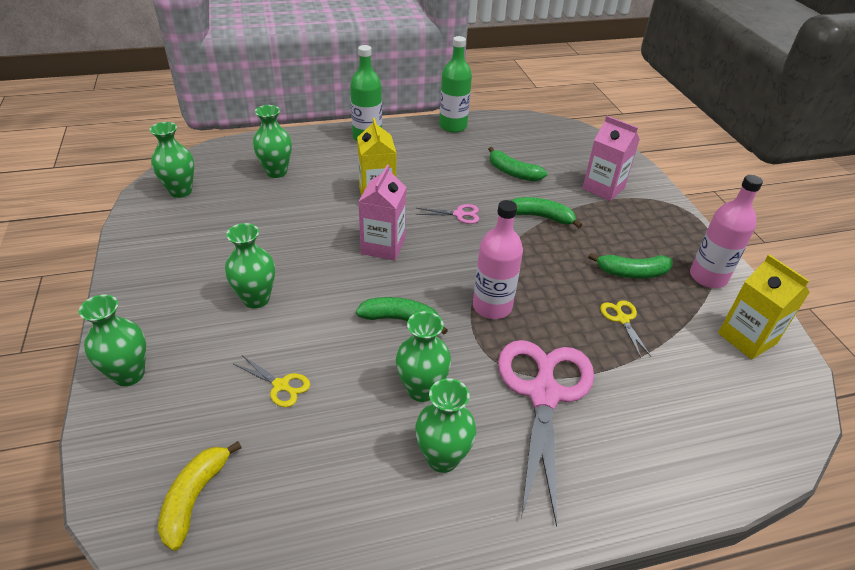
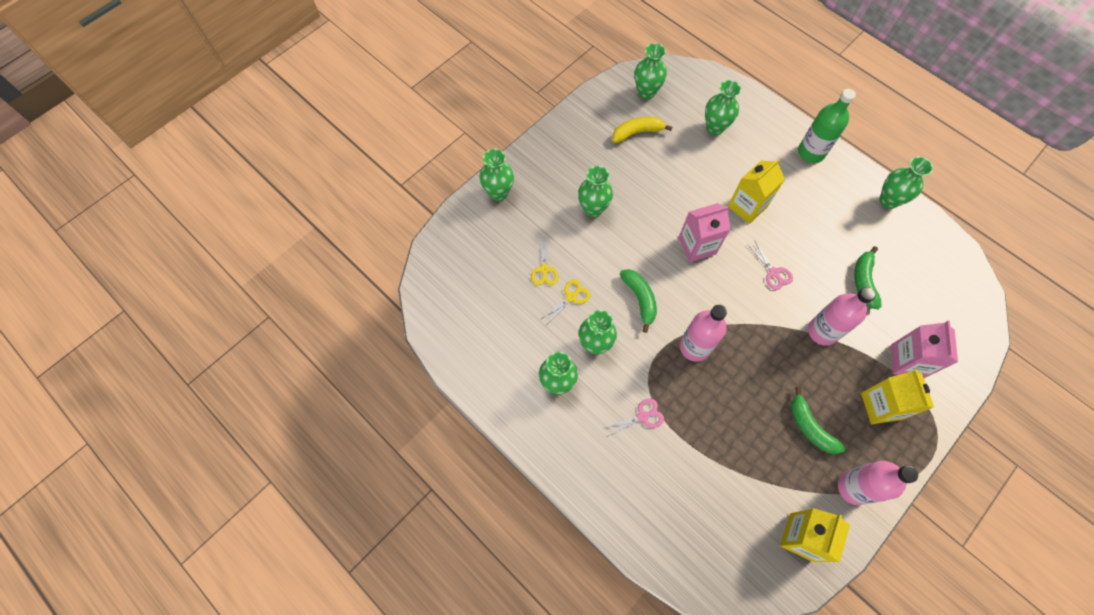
camera: 60 degrees right, 25 degrees up
yellow banana [158,441,242,551] -> yellow banana moved to [612,117,672,143]
green bottle [439,36,472,133] -> green vase [879,156,933,209]
pink scissors [498,340,594,527] -> pink scissors [605,399,664,436], size x0.42
green banana [510,197,582,228] -> pink bottle [808,287,876,346]
yellow scissors [600,300,652,358] -> yellow scissors moved to [541,280,591,324]
none -> yellow carton [861,370,934,424]

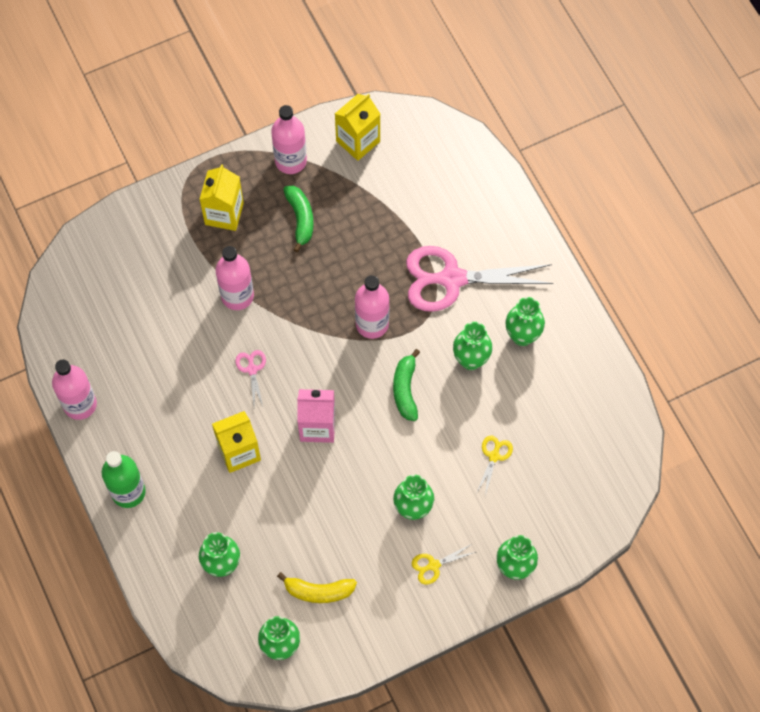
camera: 160 degrees left, 0 degrees up
yellow scissors [541,280,591,324] -> yellow scissors moved to [412,544,476,585]
pink scissors [605,399,664,436] -> pink scissors [406,246,554,312], size x2.38
green banana [854,246,882,310] -> none
green vase [879,156,933,209] -> pink bottle [52,359,97,420]
pink carton [891,321,958,378] -> none

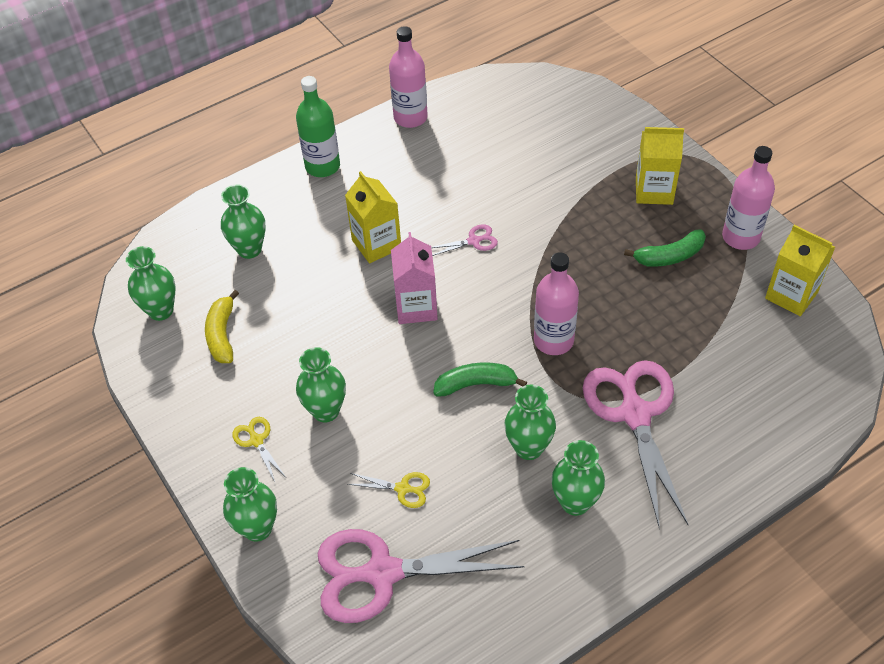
camera: 85 degrees right, 15 degrees down
pink bottle [216,246,254,310] -> none
none -> pink scissors [317,529,524,623]

